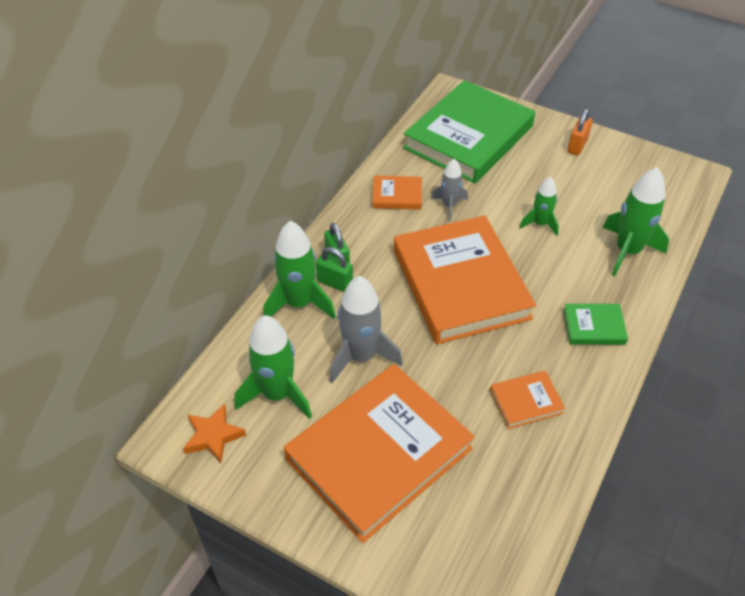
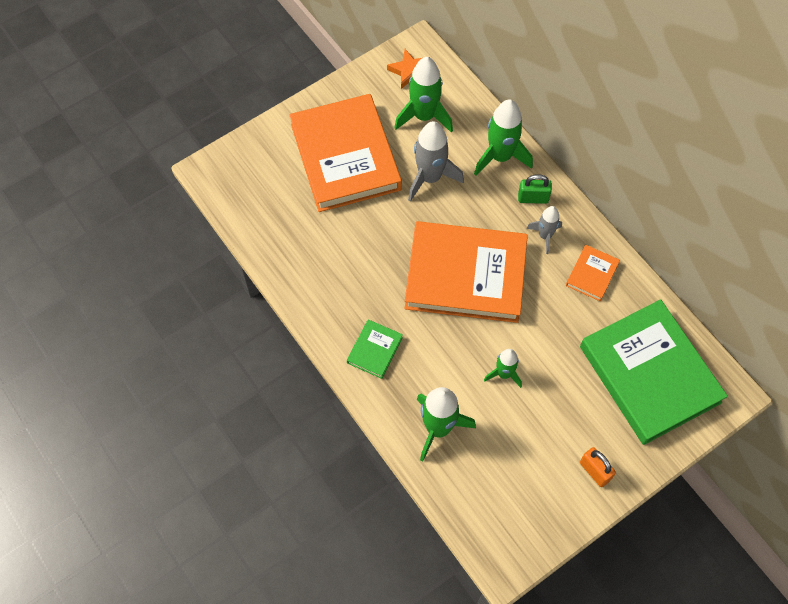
camera: 115 degrees right, 15 degrees up
green padlock [316,247,353,292] -> none
grey rocket [431,159,468,221] -> grey rocket moved to [526,206,562,254]
orange book [490,371,565,429] -> none

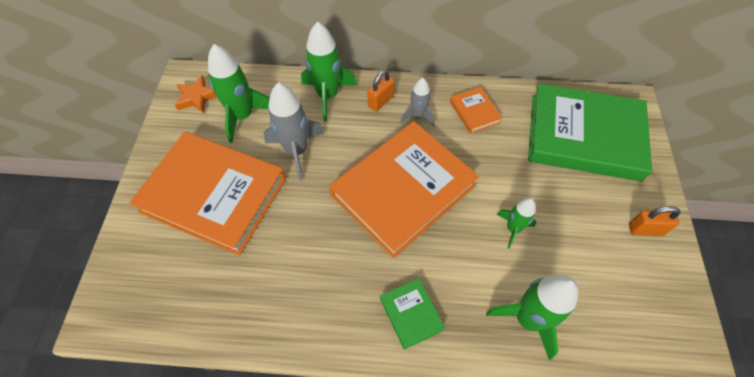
camera: 50 degrees left, 5 degrees down
green padlock [518,174,552,204] -> orange padlock [368,70,395,111]

